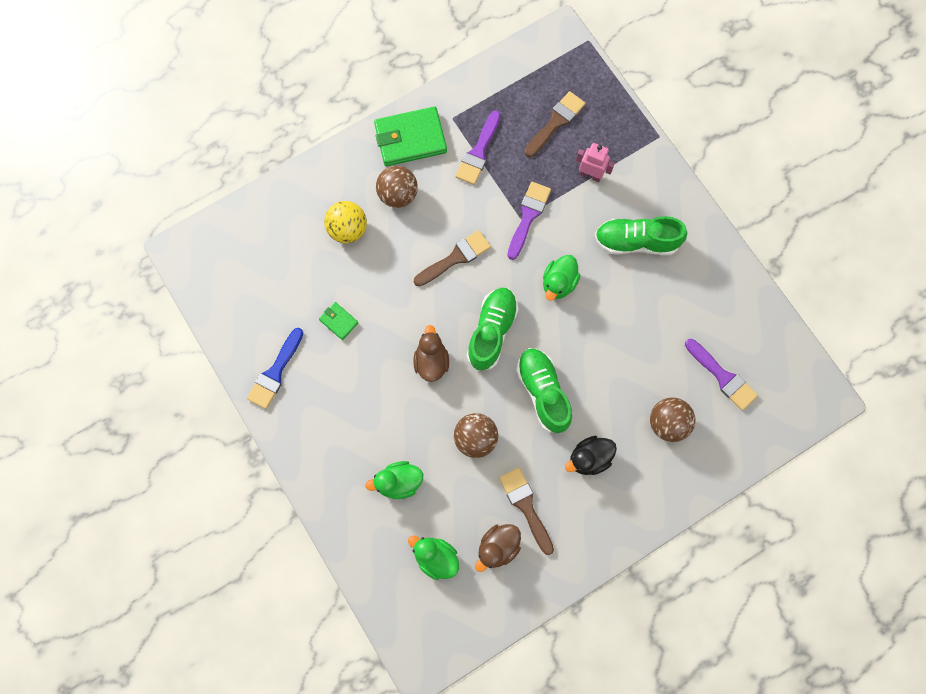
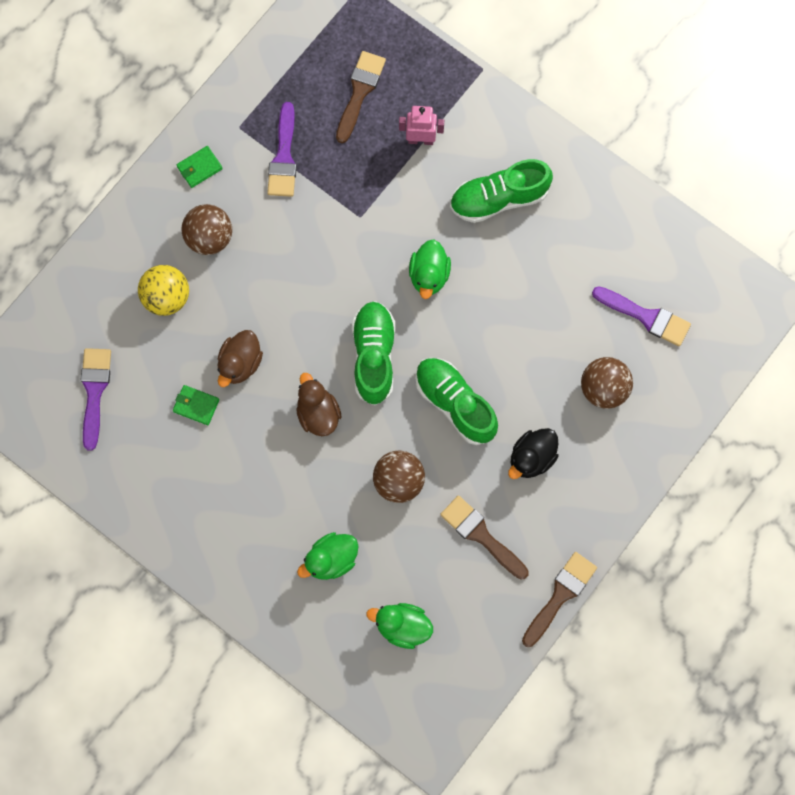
camera: 20 degrees left, 0 degrees up
blue brush [247,328,304,409] -> none
green wallet [374,107,447,166] -> green wallet [177,146,223,188], size x0.48
brown brush [414,230,491,286] -> brown brush moved to [522,552,597,647]
brown duck [475,524,521,572] -> brown duck moved to [217,330,263,387]
purple brush [507,182,551,260] -> purple brush moved to [81,348,111,451]

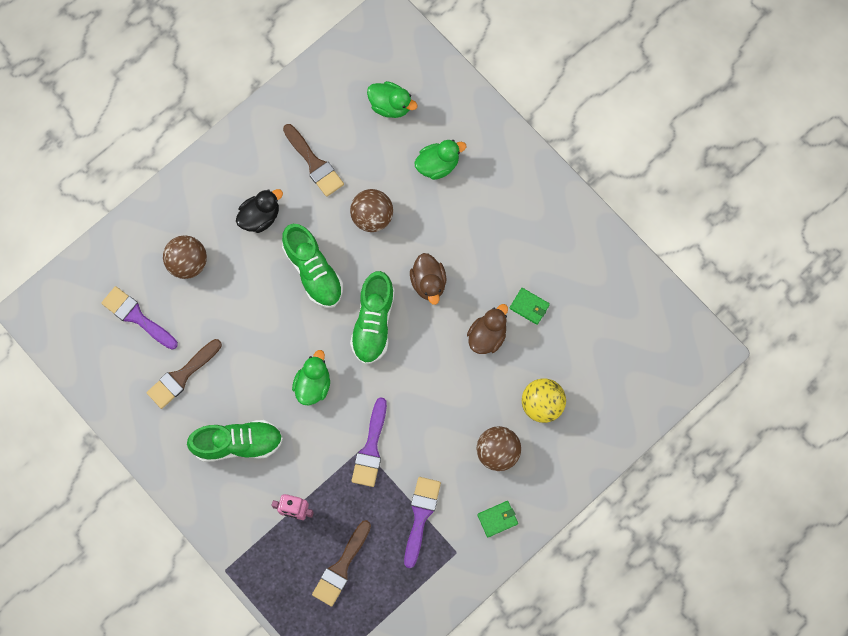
camera: 170 degrees left, 0 degrees up
purple brush [81,348,111,451] -> purple brush moved to [351,397,387,487]
brown brush [522,552,597,647] -> brown brush moved to [147,339,222,409]

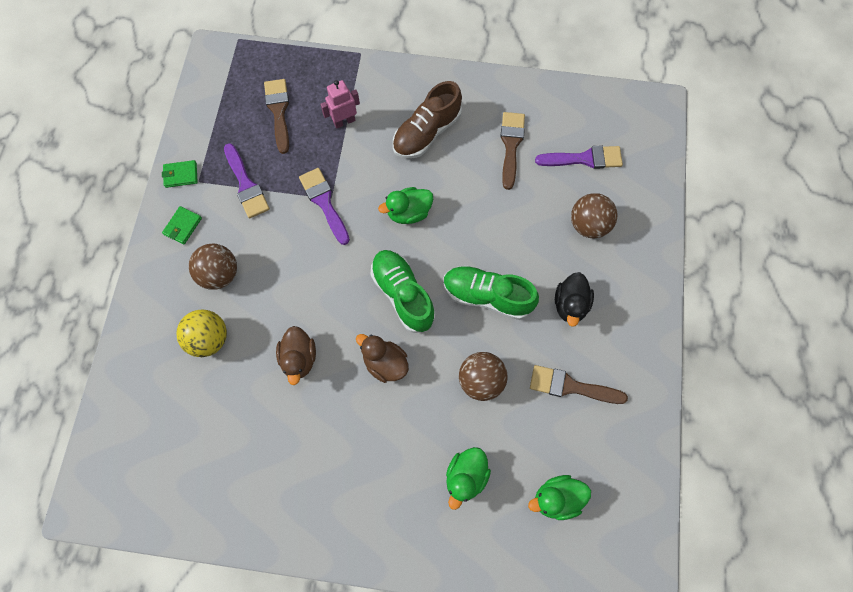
camera: 140 degrees right, 5 degrees down
green shoe [187,420,283,462] -> brown shoe [393,81,462,159]
green duck [292,350,330,405] -> green duck turned 90 degrees clockwise [378,187,433,224]
green wallet [510,288,550,325] -> green wallet moved to [162,160,198,188]

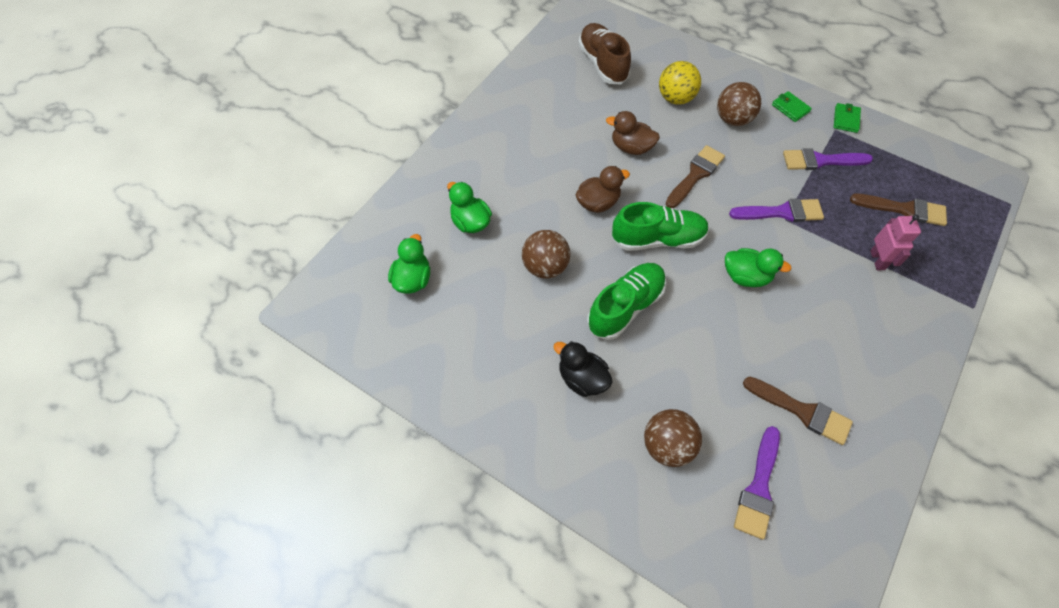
camera: 115 degrees right, 10 degrees down
green duck [378,187,433,224] -> green duck turned 105 degrees clockwise [725,248,792,287]
brown shoe [393,81,462,159] -> brown shoe moved to [578,23,631,84]
brown brush [530,365,628,404] -> brown brush moved to [666,145,725,208]

